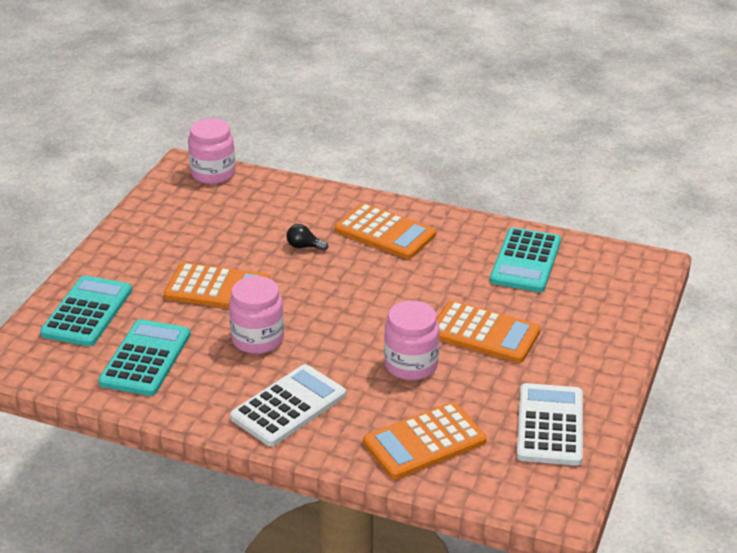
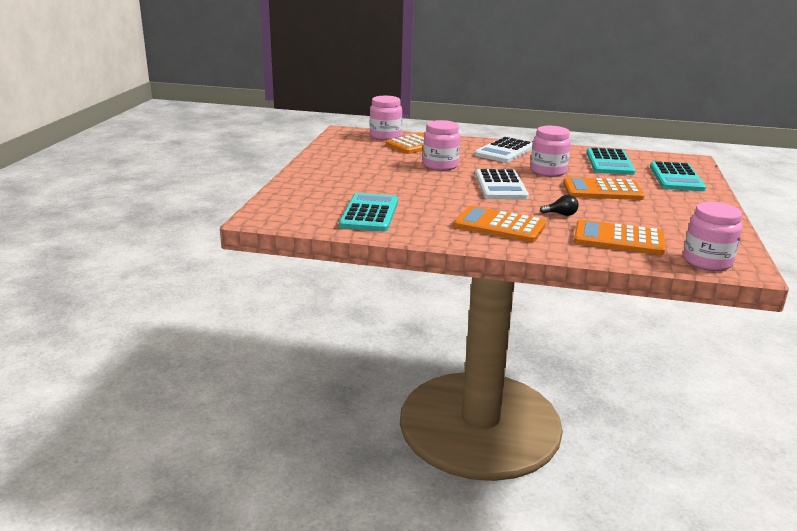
camera: 170 degrees right, 10 degrees down
orange calculator [437,301,541,363] -> orange calculator moved to [574,220,666,255]
white calculator [517,383,583,466] -> white calculator moved to [475,169,529,200]
none -> pink jar [370,96,402,140]

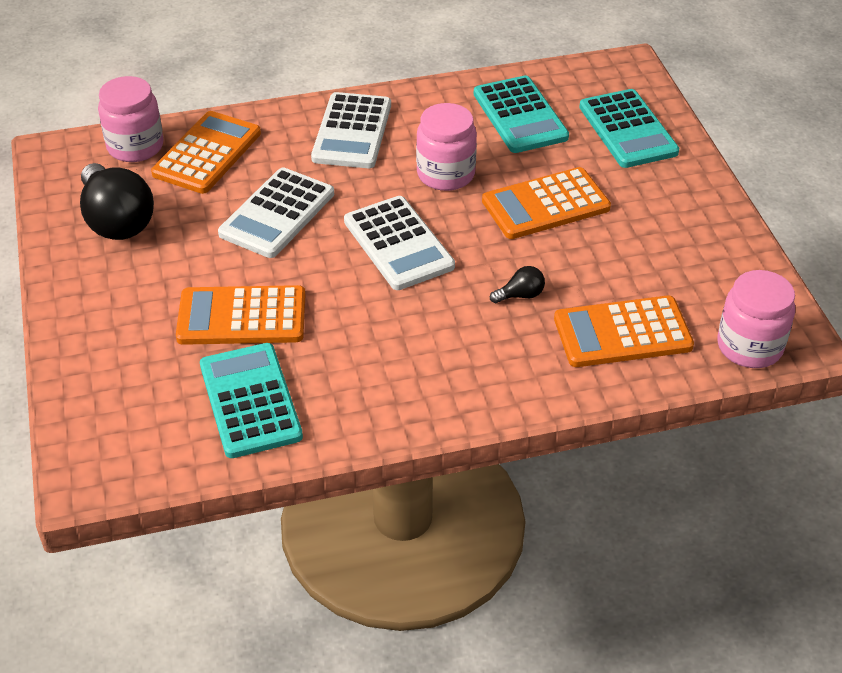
camera: 25 degrees left, 20 degrees up
pink jar [423,120,460,171] -> white calculator [218,168,334,258]
orange calculator [453,206,546,242] -> orange calculator moved to [176,285,305,345]
none -> black light bulb [80,163,154,240]

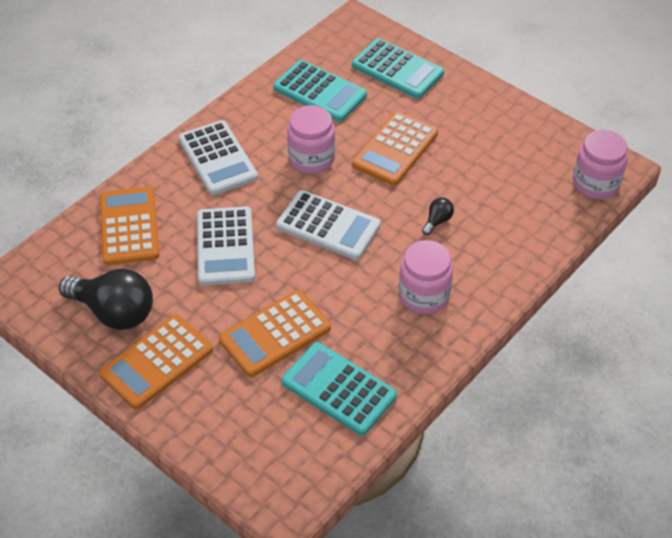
camera: 35 degrees left, 5 degrees up
pink jar [98,76,164,162] -> pink jar moved to [399,240,453,314]
orange calculator [554,296,694,367] -> orange calculator moved to [99,315,213,409]

